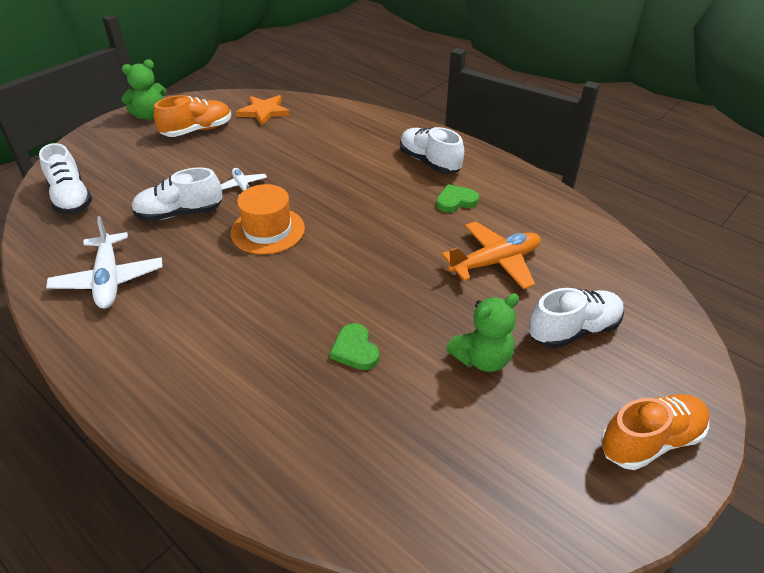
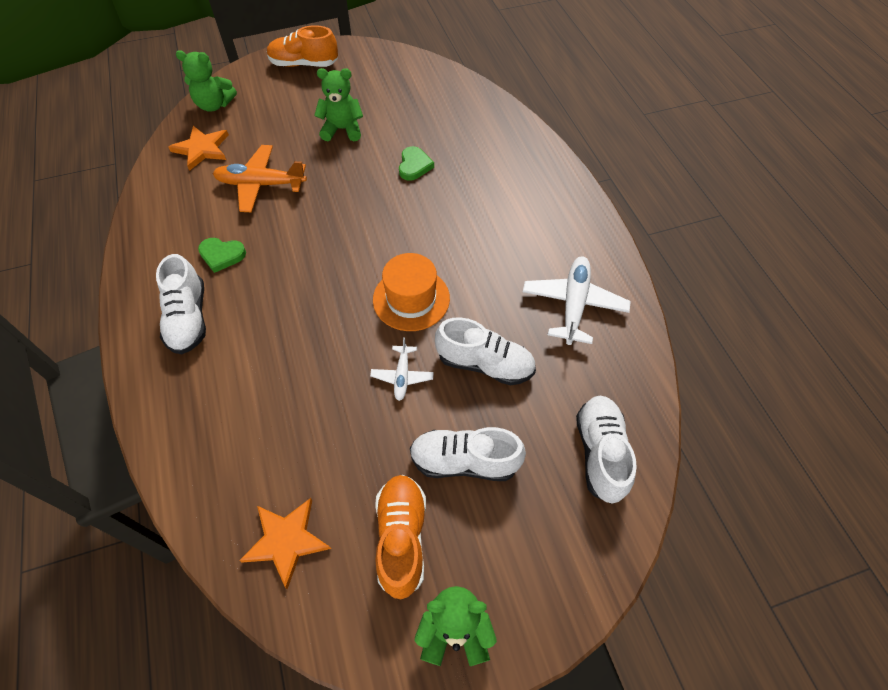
camera: 150 degrees left, 15 degrees up
orange shoe [154,95,231,137] -> orange shoe turned 90 degrees clockwise [375,475,426,599]
white shoe [529,288,624,349] -> white shoe moved to [410,427,526,481]
none -> orange star [169,126,229,171]
none -> green teddy bear [176,50,237,112]

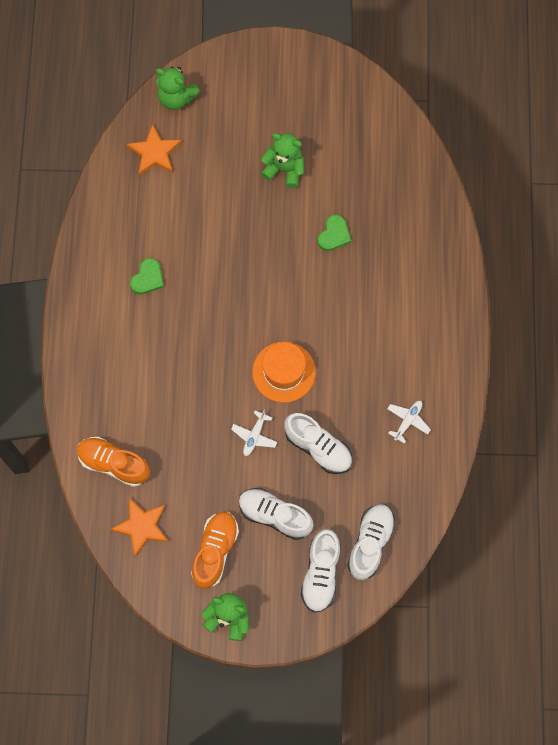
camera: 20 degrees right, 15 degrees up
white shoe [156,254,206,354] -> white shoe moved to [301,529,340,613]
green heart [198,238,246,273] -> green heart turned 90 degrees counterclockwise [130,258,164,295]
orange plane [213,145,307,213] -> none
orange shoe [267,25,338,67] -> orange shoe moved to [77,437,150,487]
white plane [523,256,631,345] -> white plane [387,401,431,443], size x0.55

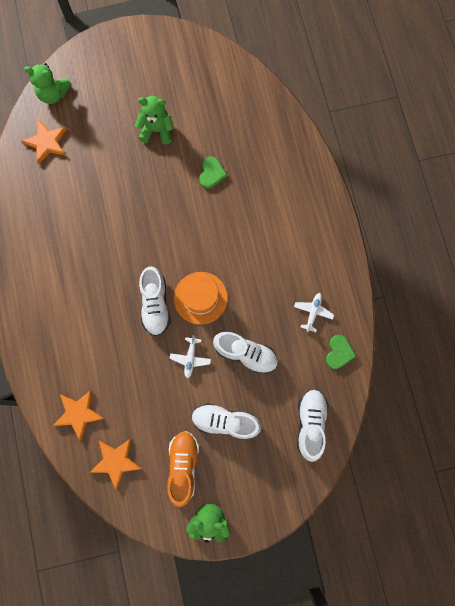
camera: 15 degrees left, 5 degrees up
orange shoe [77,437,150,487] -> orange star [53,390,105,441]
green heart [130,258,164,295] -> green heart moved to [326,335,356,369]
white shoe [301,529,340,613] -> white shoe moved to [139,266,170,336]

